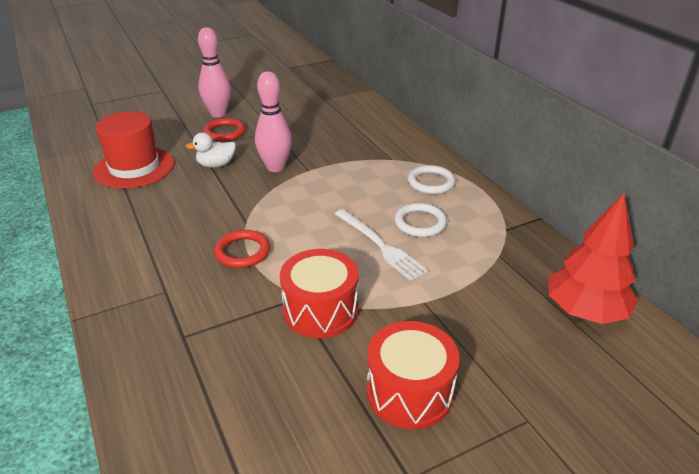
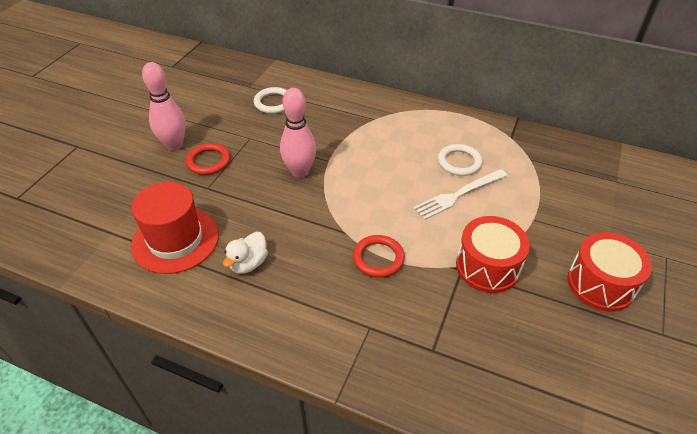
camera: 40 degrees left, 10 degrees up
white duck [186,132,236,168] -> white duck moved to [223,232,268,274]
white fork [335,209,428,281] -> white fork turned 135 degrees clockwise [413,169,507,220]
white ring [407,165,455,194] -> white ring moved to [254,87,287,114]
red tree [548,193,638,324] -> none

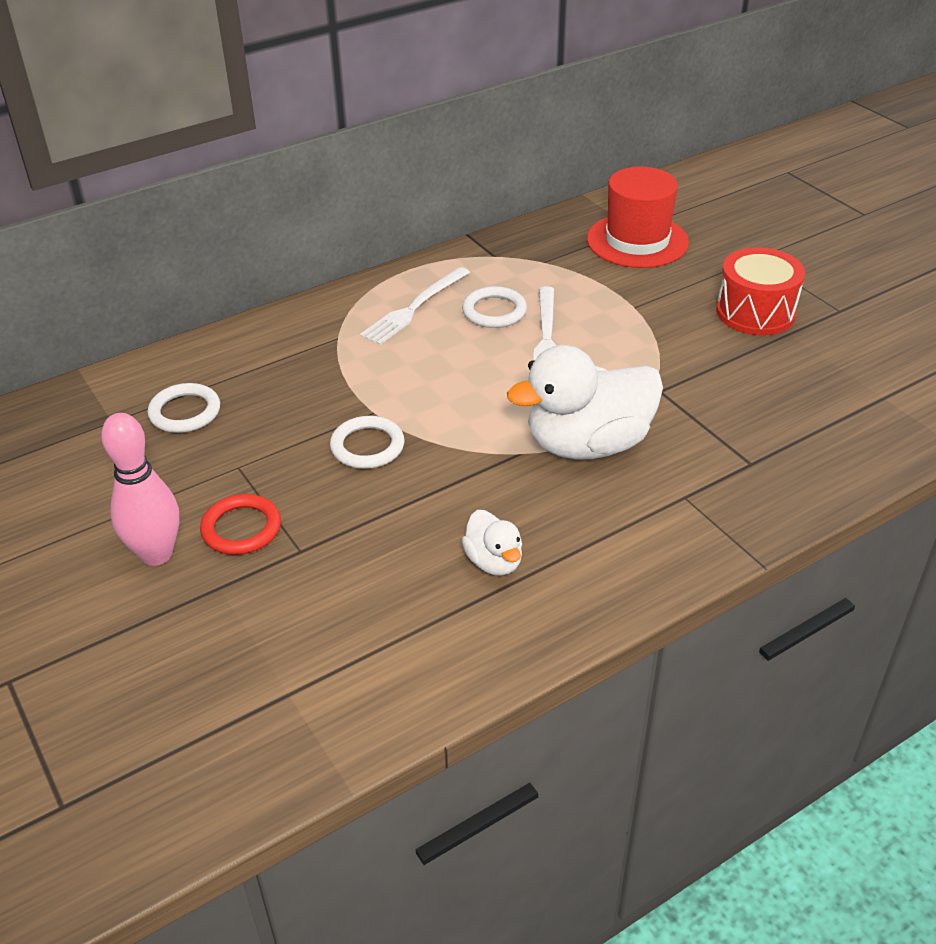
camera: 55 degrees left, 5 degrees down
red hat [131,182,219,274] -> red hat moved to [587,166,689,268]
pink bowling pin [280,88,316,178] -> white ring [330,416,405,469]
red ring [353,235,405,278] -> white duck [507,345,663,460]
red drum [456,216,530,293] -> none
none -> white fork [360,267,470,345]

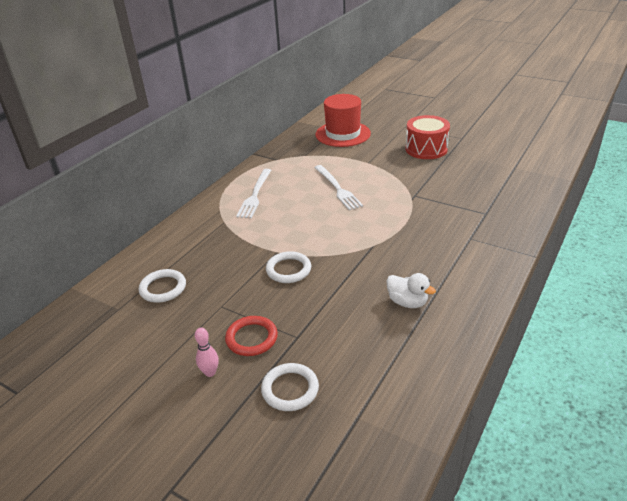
camera: 25 degrees left, 5 degrees down
pink bowling pin [101,413,179,566] -> pink bowling pin [195,328,219,377], size x0.51
white ring [462,286,527,328] -> white ring moved to [261,363,319,411]
white duck [507,345,663,460] -> none

